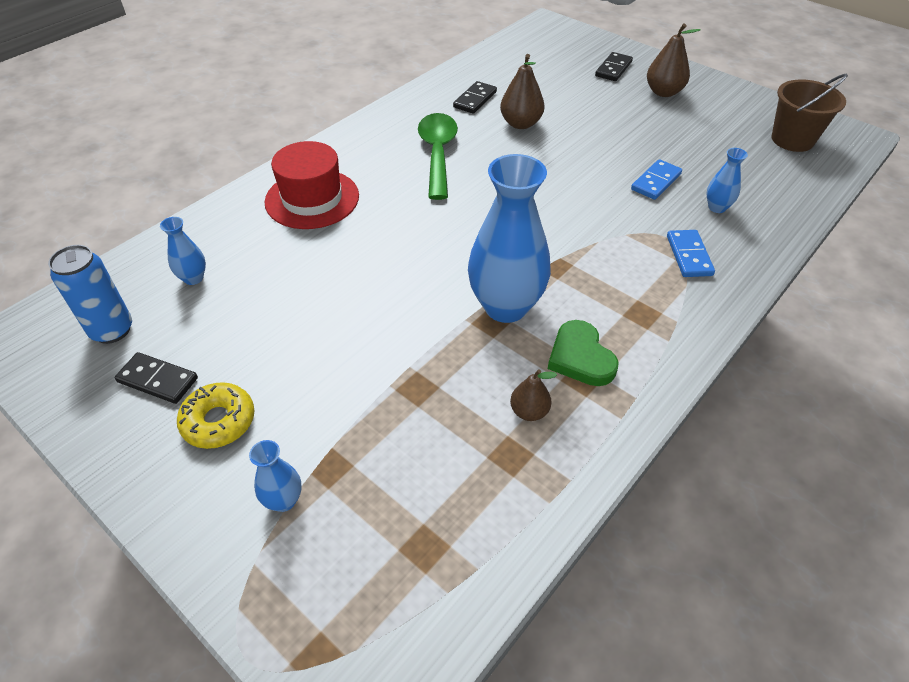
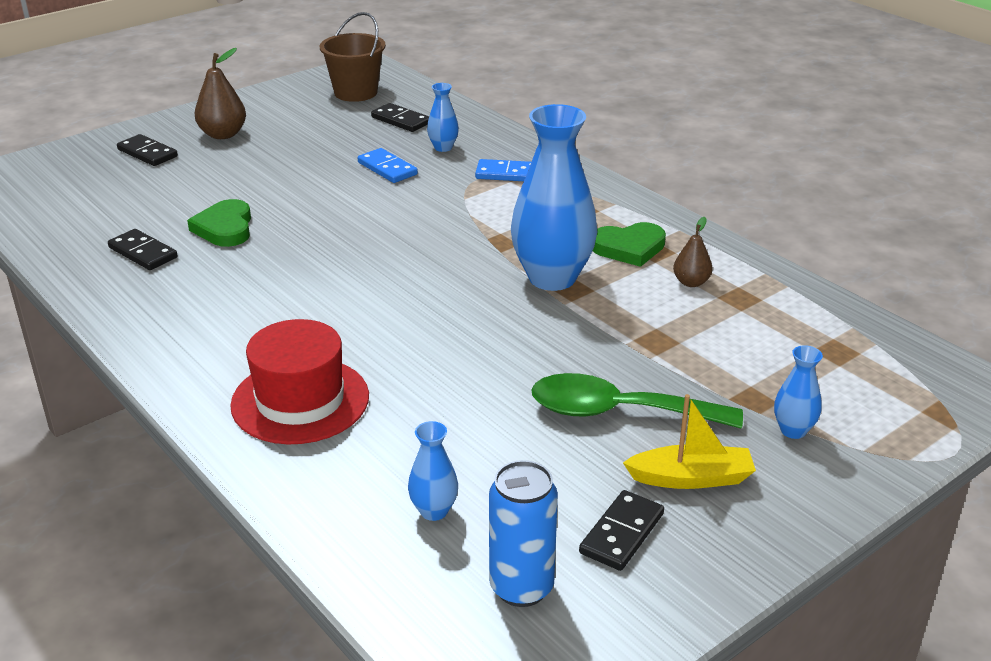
camera: 80 degrees left, 15 degrees down
yellow donut [177,382,254,449] -> yellow boat [623,394,756,489]
green spoon [418,113,458,200] -> green spoon moved to [531,373,743,428]
brown pear [500,54,545,129] -> green heart [187,199,251,247]
none -> black domino [371,103,429,132]

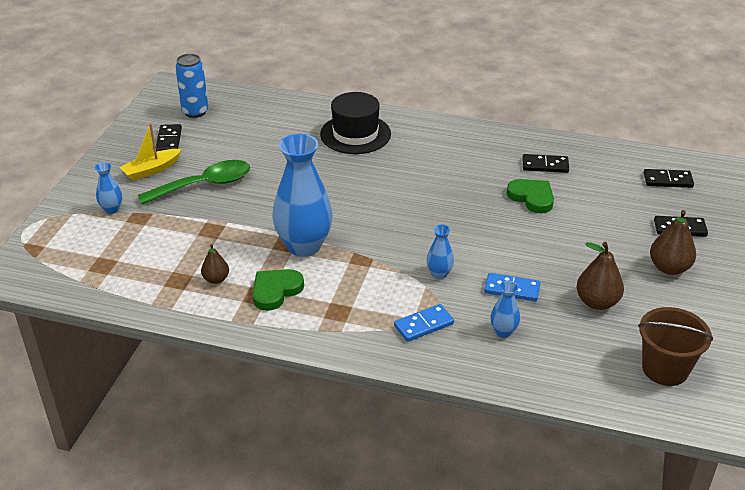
camera: 145 degrees right, 5 degrees up
red hat [230,319,369,444] -> black hat [320,92,391,154]
black domino [371,103,429,132] -> black domino moved to [644,169,694,188]
blue vase [408,421,458,521] -> blue vase moved to [426,225,454,279]
none -> brown pear [577,242,624,310]

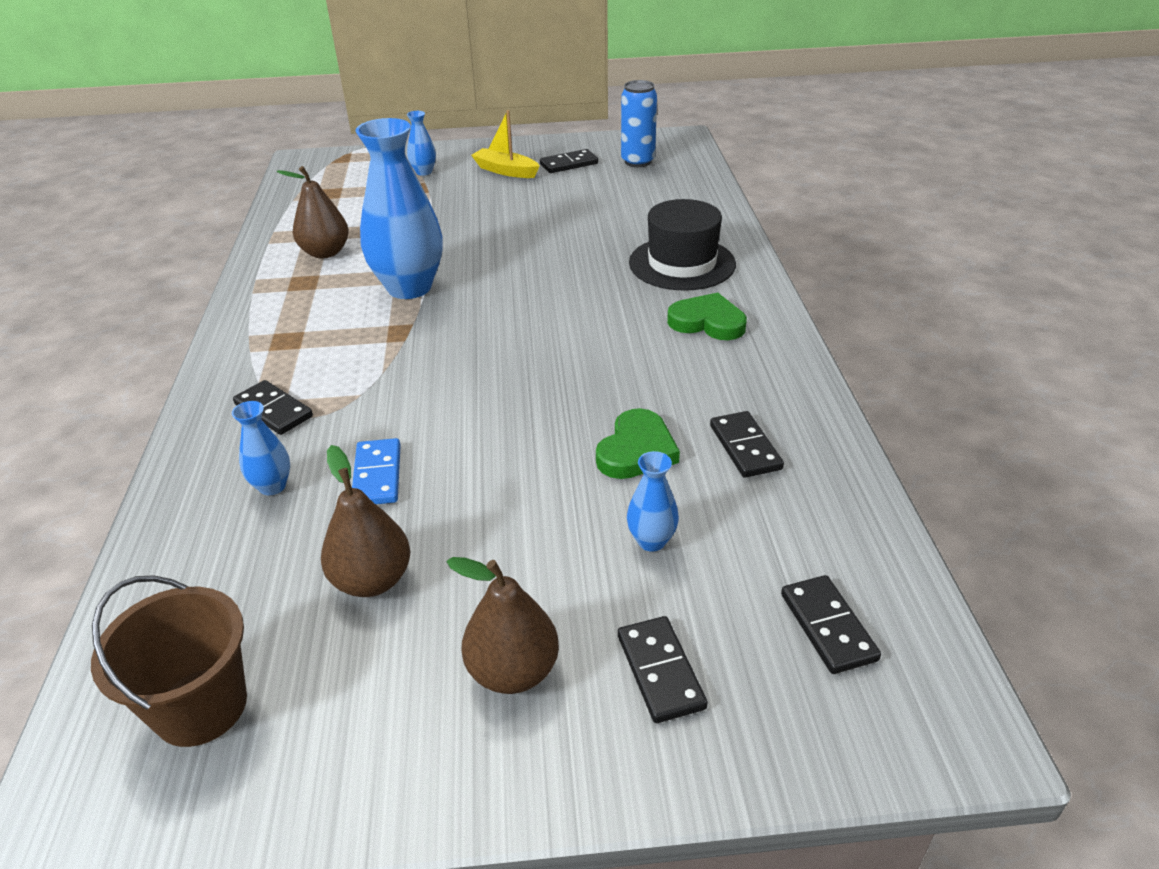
camera: 70 degrees right, 0 degrees up
green spoon [138,160,250,205] -> none
brown pear [201,244,229,284] -> brown pear [277,166,349,258], size x1.61
green heart [252,269,304,311] -> green heart moved to [667,292,747,340]
blue domino [394,304,454,342] -> black domino [233,380,313,435]
blue vase [426,225,454,279] -> blue vase moved to [627,451,679,552]

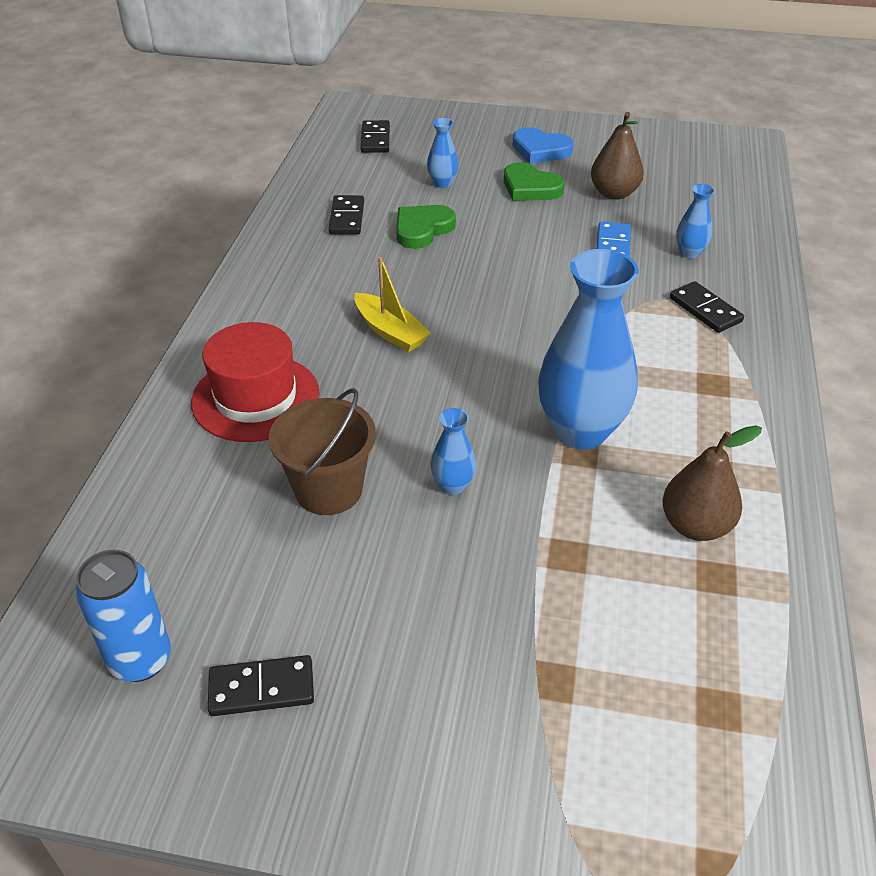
camera: 165 degrees left, 5 degrees up
brown bucket [91,575,247,747] -> brown bucket moved to [269,388,376,515]
blue vase [407,111,436,176] -> blue vase moved to [431,408,476,495]
brown pear [446,557,559,694] -> blue heart [513,127,574,163]
yellow boat [471,110,540,178] -> yellow boat moved to [354,257,431,352]
black domino [618,616,708,723] -> none
black hat [629,199,736,291] -> red hat [191,322,320,442]
green heart [667,292,747,340] -> green heart moved to [504,162,564,201]

